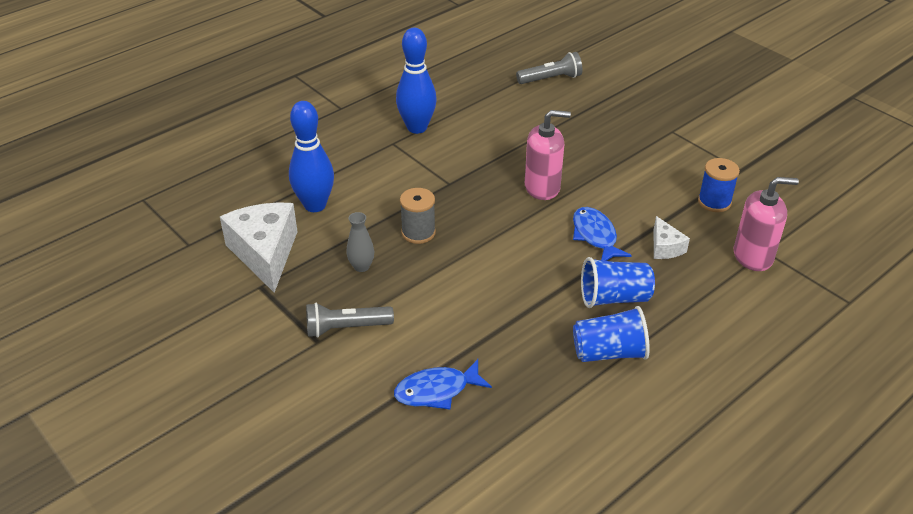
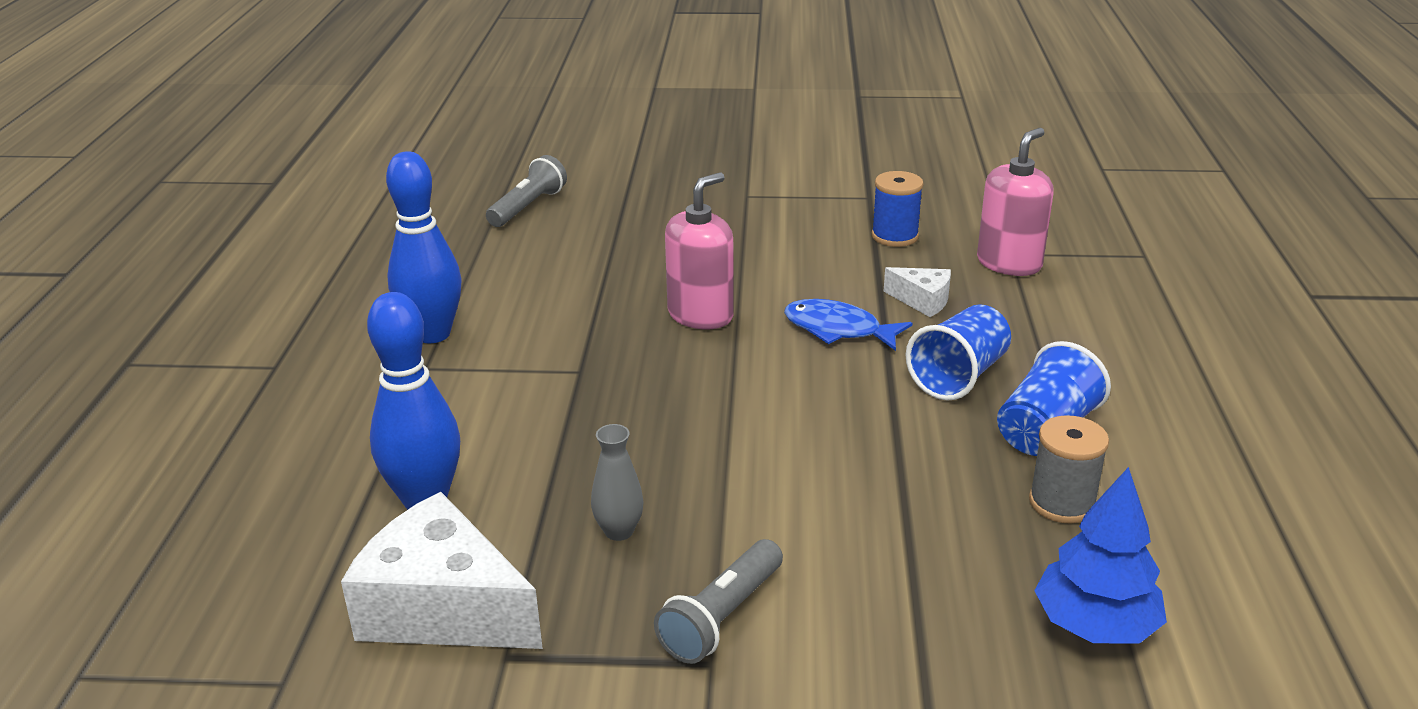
camera: 45 degrees left, 10 degrees down
blue fish [394,359,492,410] -> none
grey spool [400,188,436,244] -> grey spool moved to [1029,415,1109,523]
none -> blue tree [1034,467,1167,643]

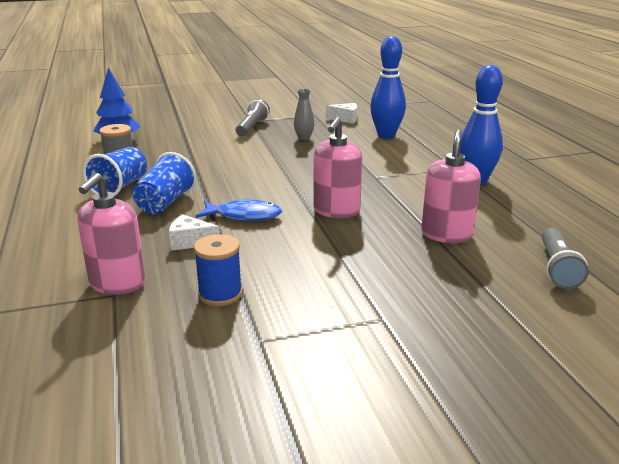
camera: 160 degrees right, 5 degrees down
white cheese [341,492,543,649] -> white cheese [326,103,357,124], size x0.49
none -> pink soap dispenser [421,129,481,243]

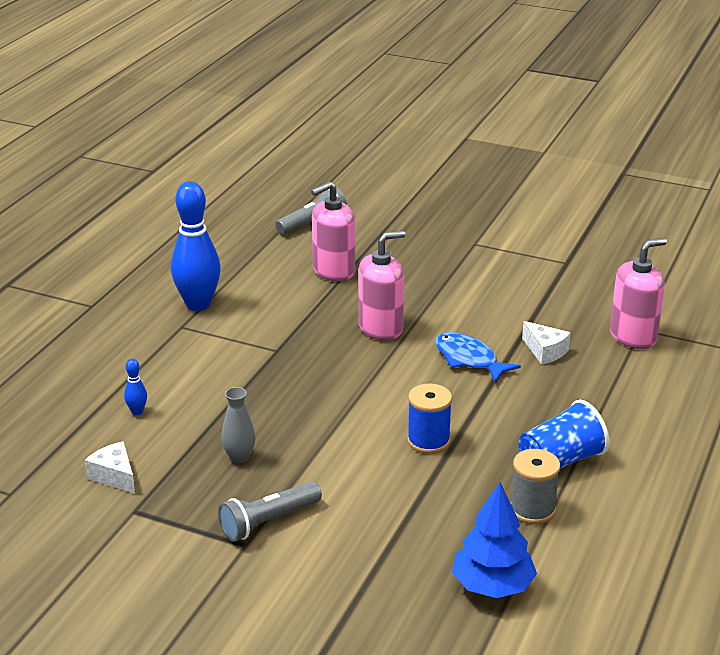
camera: 140 degrees left, 5 degrees up
blue cup [132,152,197,214] -> none
blue spool [194,234,242,306] -> blue spool moved to [407,384,452,454]
blue bowling pin [370,36,406,138] -> blue bowling pin [124,358,147,415], size x0.41

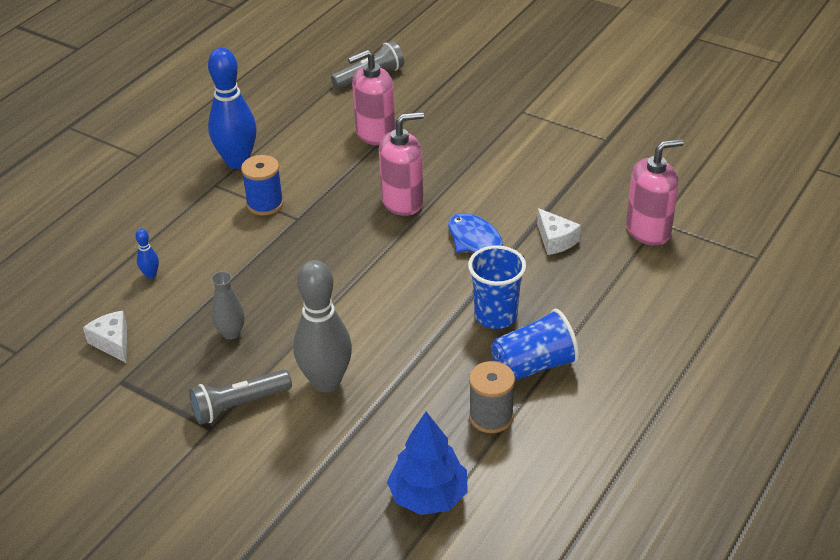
camera: 10 degrees right, 10 degrees up
blue spool [407,384,452,454] -> blue spool moved to [241,155,284,215]
none -> grey bowling pin [293,260,352,393]
none -> blue cup [468,245,526,329]

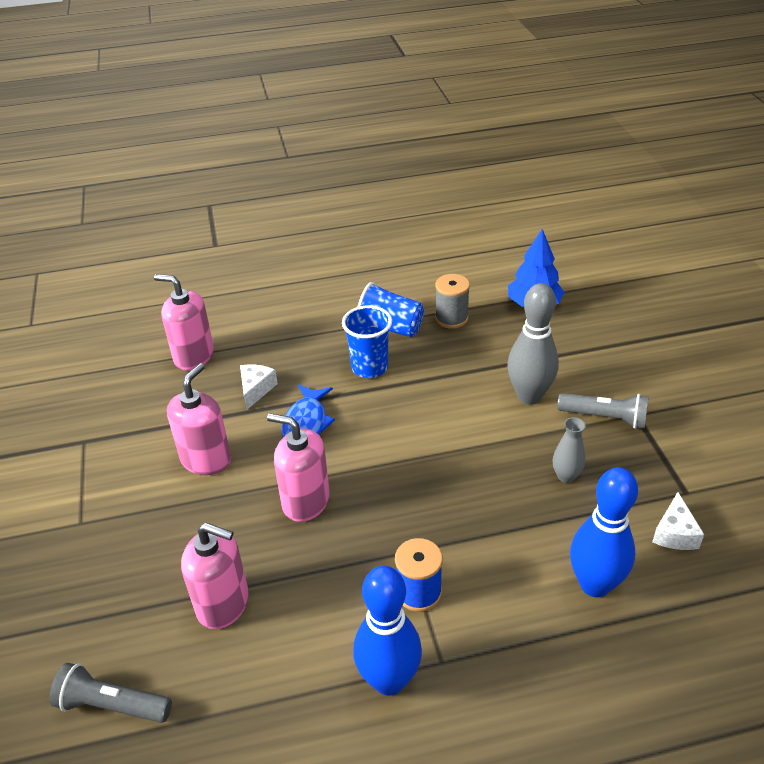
camera: 135 degrees left, 0 degrees up
blue bowling pin [135,228,159,279] -> blue bowling pin [570,467,638,597], size x2.43
none -> pink soap dispenser [167,363,231,475]

